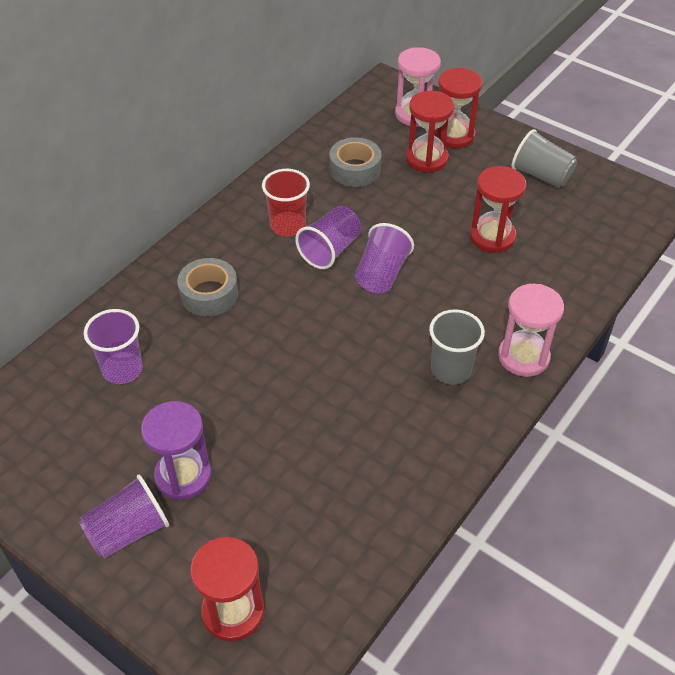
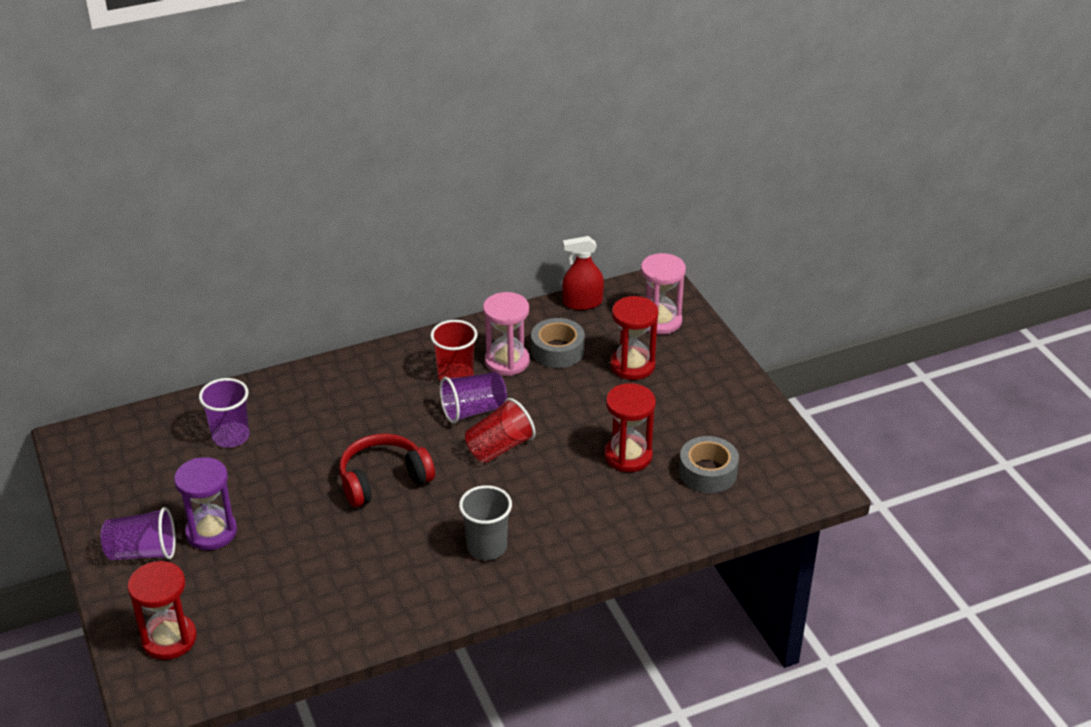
camera: 30 degrees right, 10 degrees down
grey tape [177,258,238,316] -> grey tape moved to [679,436,739,493]
purple cup [355,223,414,293] -> red cup [465,398,536,463]
red hourglass [434,68,483,148] -> none
pink hourglass [498,284,564,377] -> pink hourglass moved to [483,292,530,376]
grey cup [512,129,577,188] -> none
none -> red headphones [339,434,435,507]
none -> red spray bottle [562,236,604,310]

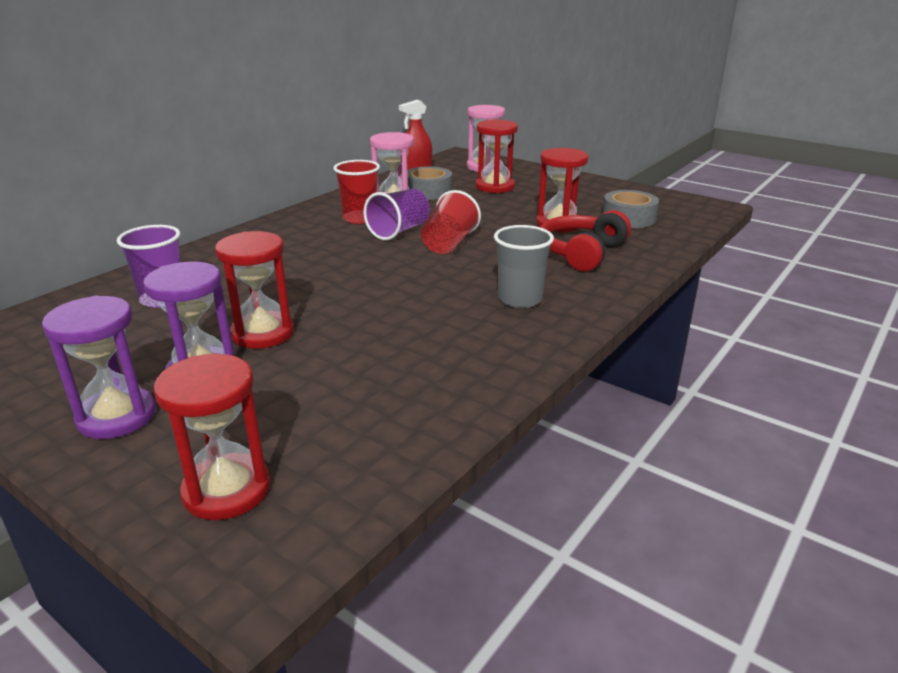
camera: 30 degrees left, 10 degrees down
purple cup [101,507,175,560] -> purple hourglass [42,296,156,439]
red headphones [339,434,435,507] -> red headphones moved to [541,210,631,272]
none -> red hourglass [215,231,294,349]

